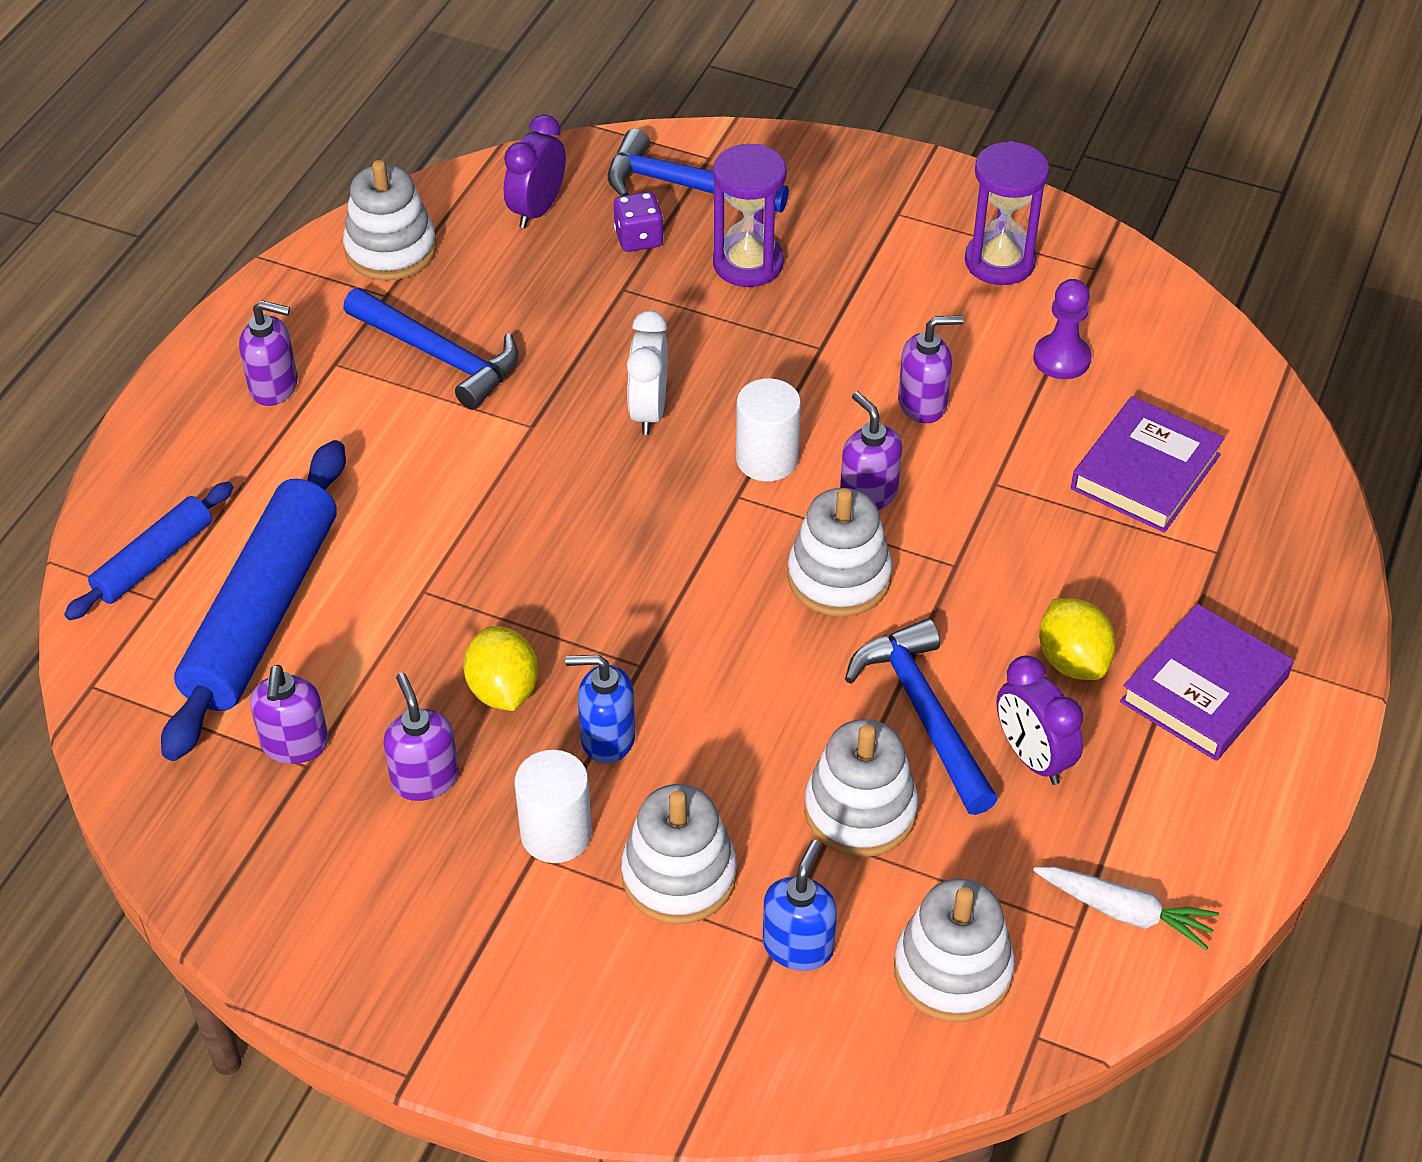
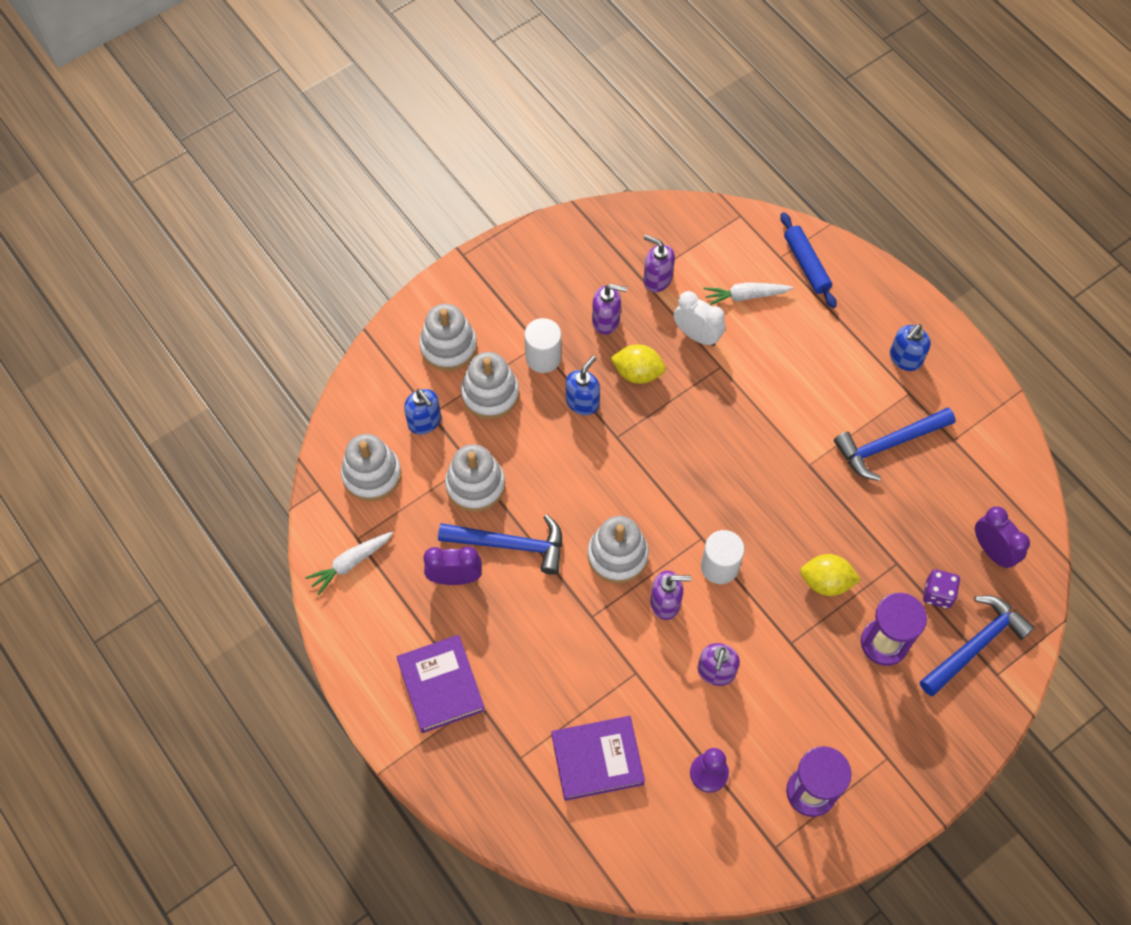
camera: 120 degrees right, 15 degrees up
blue rolling pin [161,440,346,761] -> white carrot [703,282,793,305]
purple soap dispenser [239,300,298,406] -> blue soap dispenser [890,324,931,371]
white stacking toy [343,160,436,281] -> white stacking toy moved to [419,304,477,371]
white clock [627,311,668,435] -> white clock moved to [674,291,725,346]
yellow lemon [1039,598,1116,680] -> yellow lemon moved to [800,554,861,596]
purple book [1071,396,1225,533] -> purple book turned 75 degrees counterclockwise [552,716,645,801]

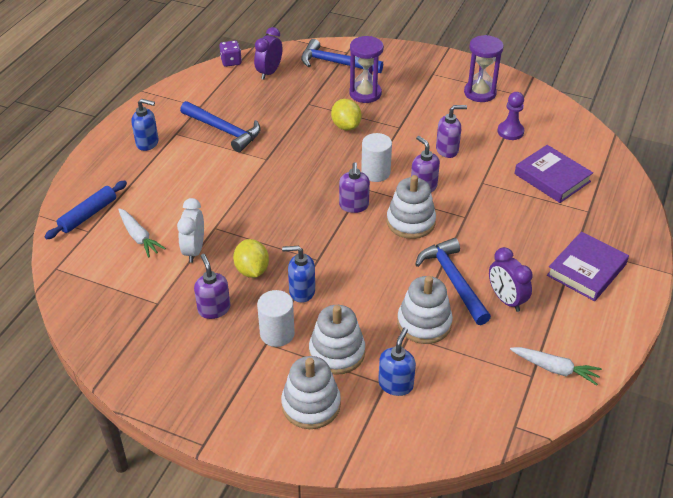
camera: 120 degrees left, 20 degrees down
white stacking toy [341,434,401,501] -> none
purple soap dispenser [643,235,675,292] -> purple soap dispenser moved to [339,162,370,213]
purple dice [923,569,960,608] -> purple dice moved to [219,41,242,67]

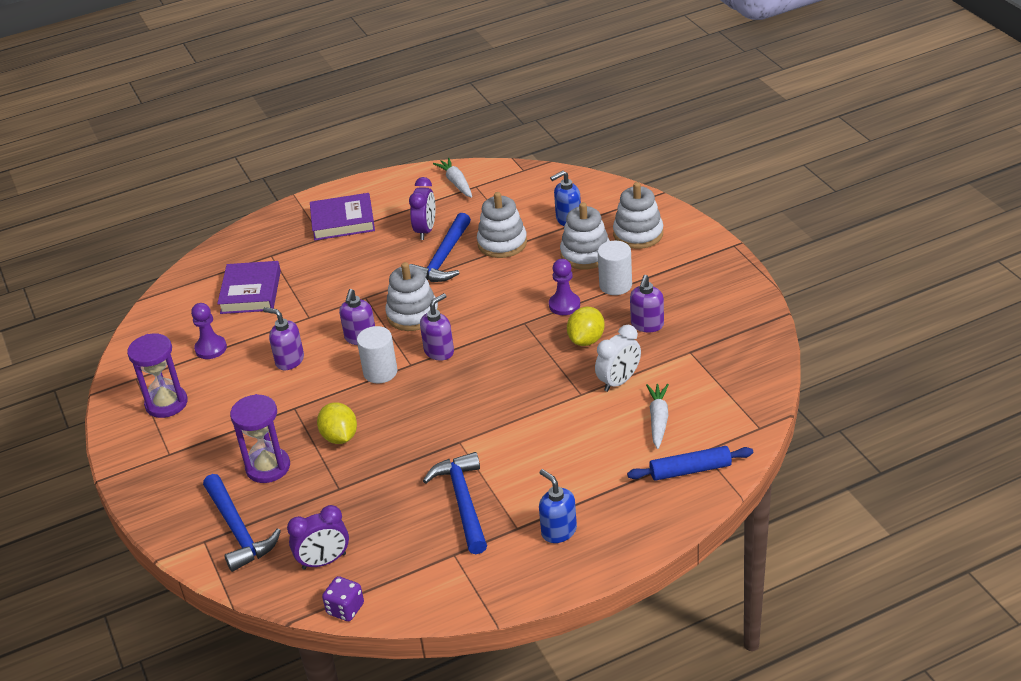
camera: 135 degrees left, 5 degrees down
blue soap dispenser [282,246,315,303] -> purple pawn [549,259,580,315]
yellow lemon [331,99,362,131] -> yellow lemon turned 45 degrees counterclockwise [317,402,357,444]

